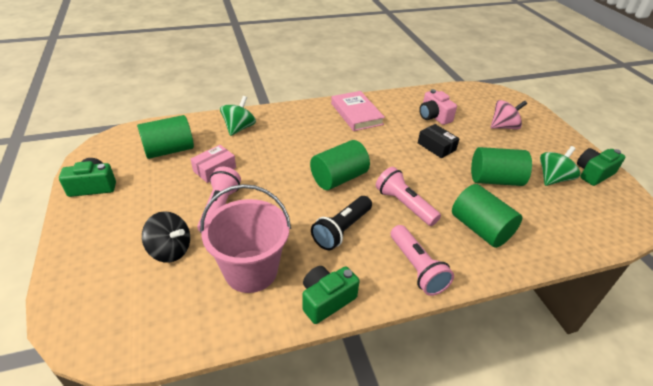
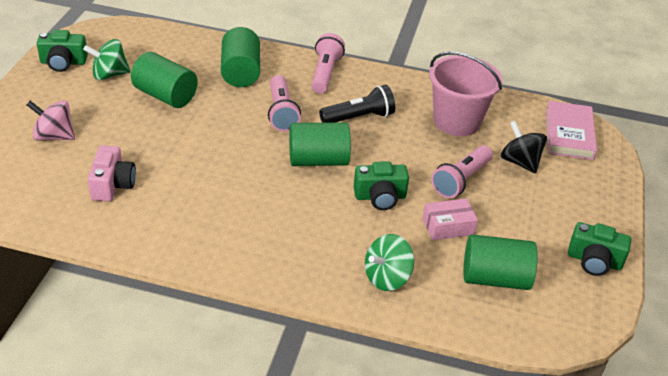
camera: 150 degrees left, 0 degrees up
green camera [303,266,360,324] -> green camera moved to [353,161,409,210]
pink book [331,91,385,131] -> pink book moved to [546,101,597,160]
black box [418,124,460,158] -> none

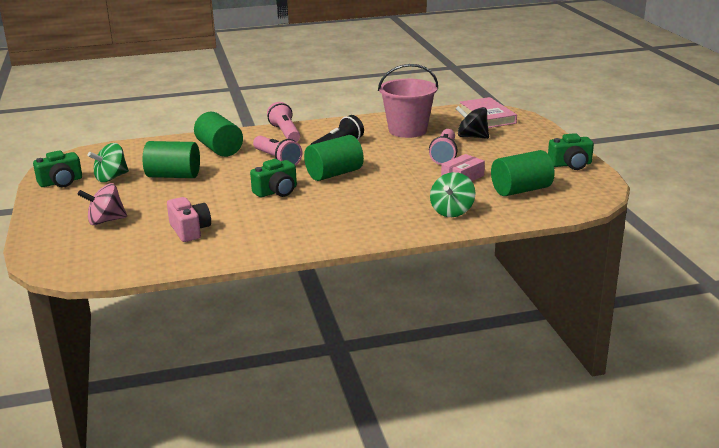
camera: 25 degrees left, 15 degrees down
green camera [353,161,409,210] -> green camera moved to [250,159,297,197]

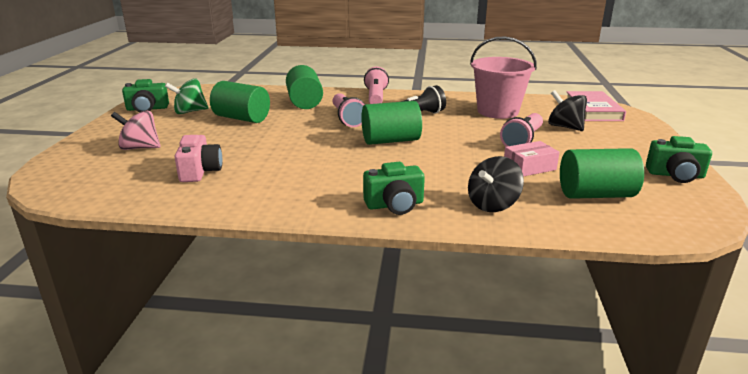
camera: 20 degrees right, 0 degrees up
green camera [250,159,297,197] -> green camera moved to [363,162,425,215]
green spinning top [430,172,476,217] -> black spinning top [468,156,524,212]

